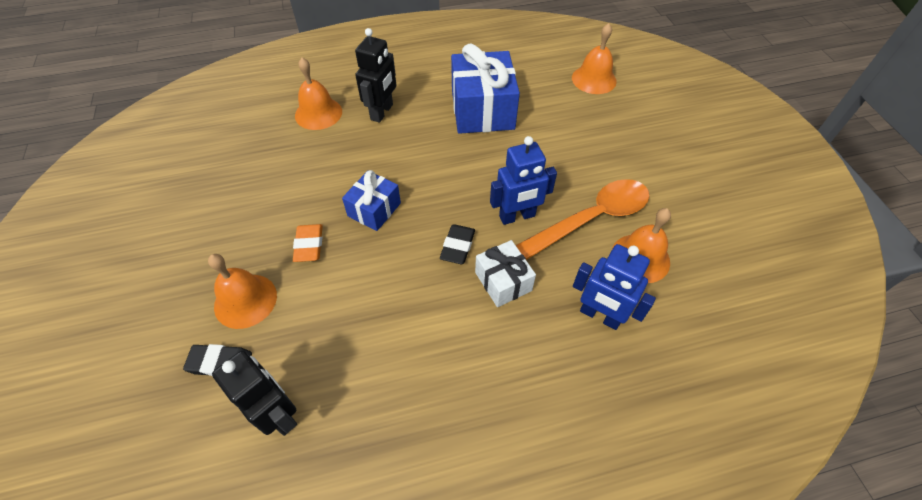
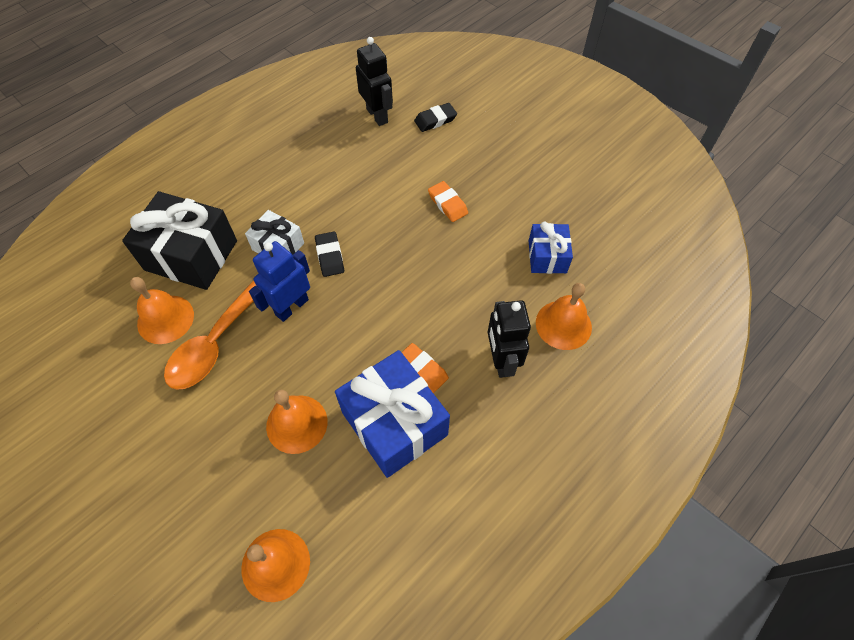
camera: 150 degrees right, 5 degrees up
orange bell [208,254,277,329] -> orange bell moved to [266,390,327,454]
black robot [212,351,297,436] -> black robot turned 135 degrees counterclockwise [356,37,393,126]
blue gift [342,170,401,231] -> blue gift moved to [529,221,573,274]
blue robot [573,244,656,330] -> black gift [122,191,237,290]
none -> orange eraser [402,343,449,393]

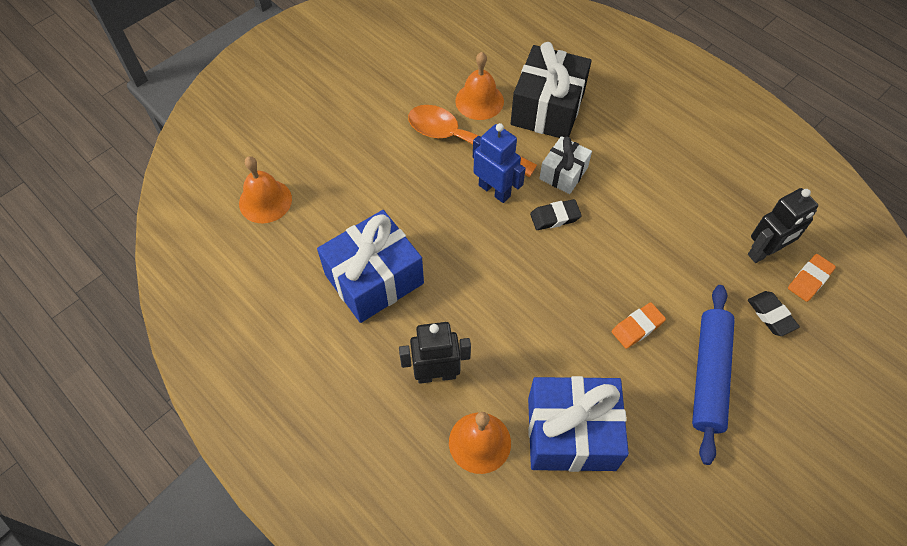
camera: 90 degrees right, 0 degrees up
orange bell [266,390,327,454] -> none
orange eraser [402,343,449,393] -> orange eraser moved to [788,254,836,302]
blue gift [529,221,573,274] -> blue gift [528,376,629,472], size x1.79
none -> blue rolling pin [692,285,735,465]

